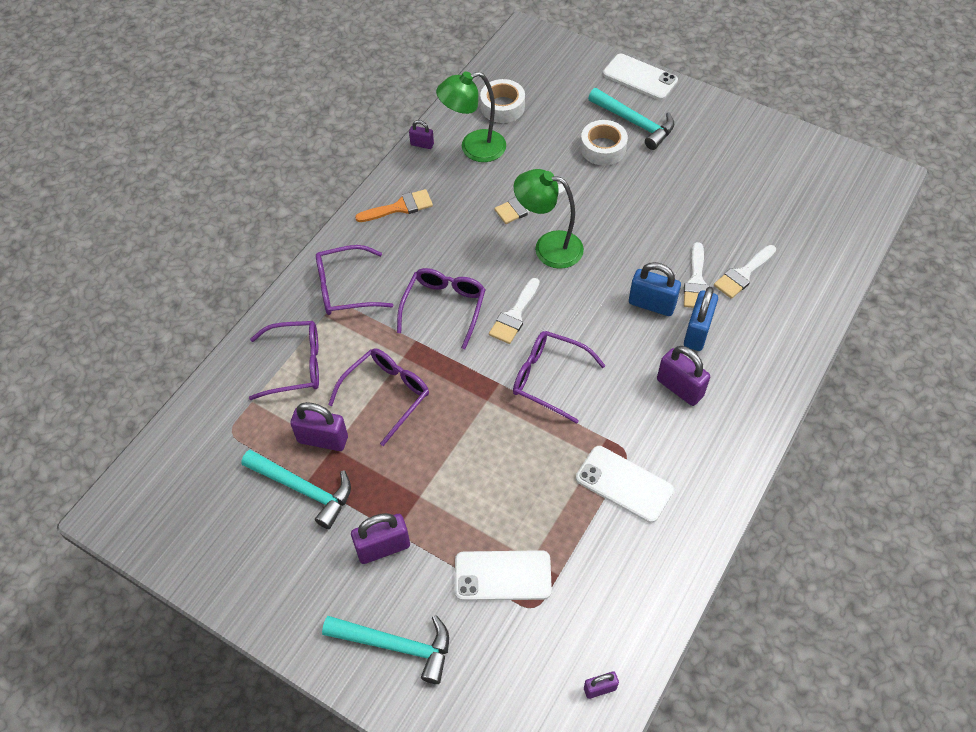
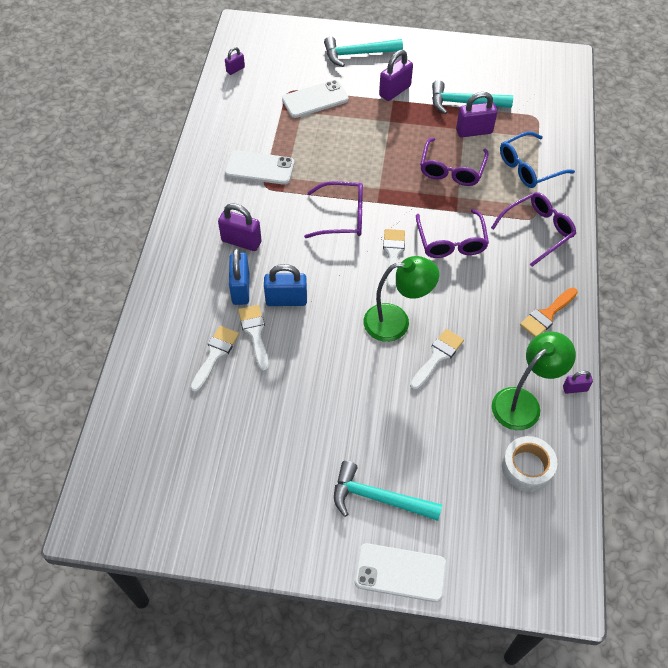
camera: 155 degrees right, 0 degrees up
purple glasses [249,321,319,400] -> blue glasses [500,132,575,188]
white tape [580,120,628,166] -> none

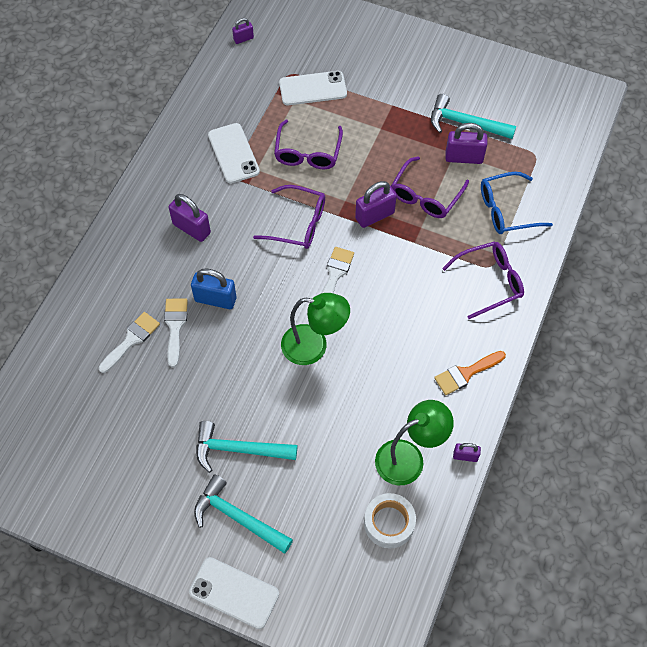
camera: 15 degrees right, 5 degrees up
white phone [225,150,294,185] -> white phone turned 45 degrees clockwise [208,123,260,183]
blue padlock [229,248,249,305] -> none
turquoise hammer [324,36,403,67] -> turquoise hammer moved to [196,421,297,473]
purple padlock [379,50,413,101] -> purple padlock moved to [355,181,397,228]
white brush [410,329,464,390] -> none
purple glasses [416,209,489,258] -> purple glasses moved to [274,120,343,169]

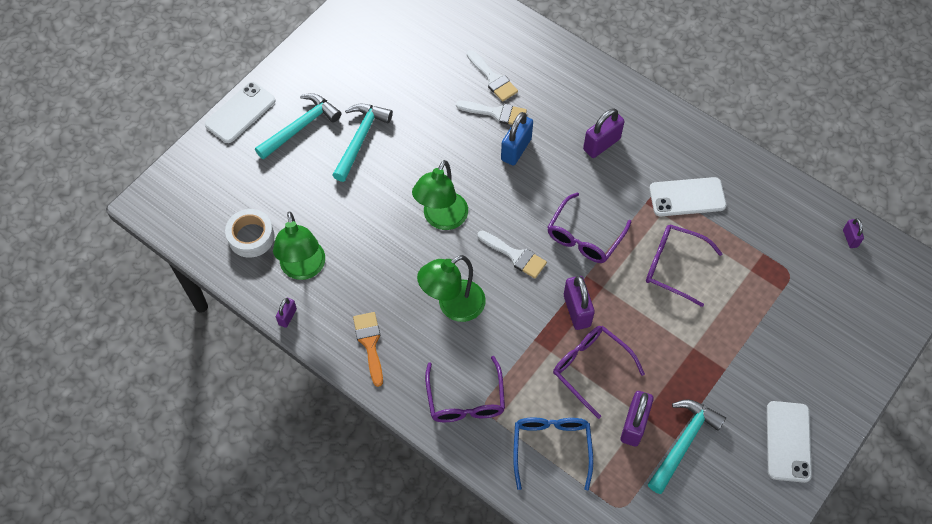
camera: 105 degrees right, 0 degrees up
white phone [279,71,347,105] -> white phone moved to [767,401,812,483]
none -> green lamp [417,255,486,322]

